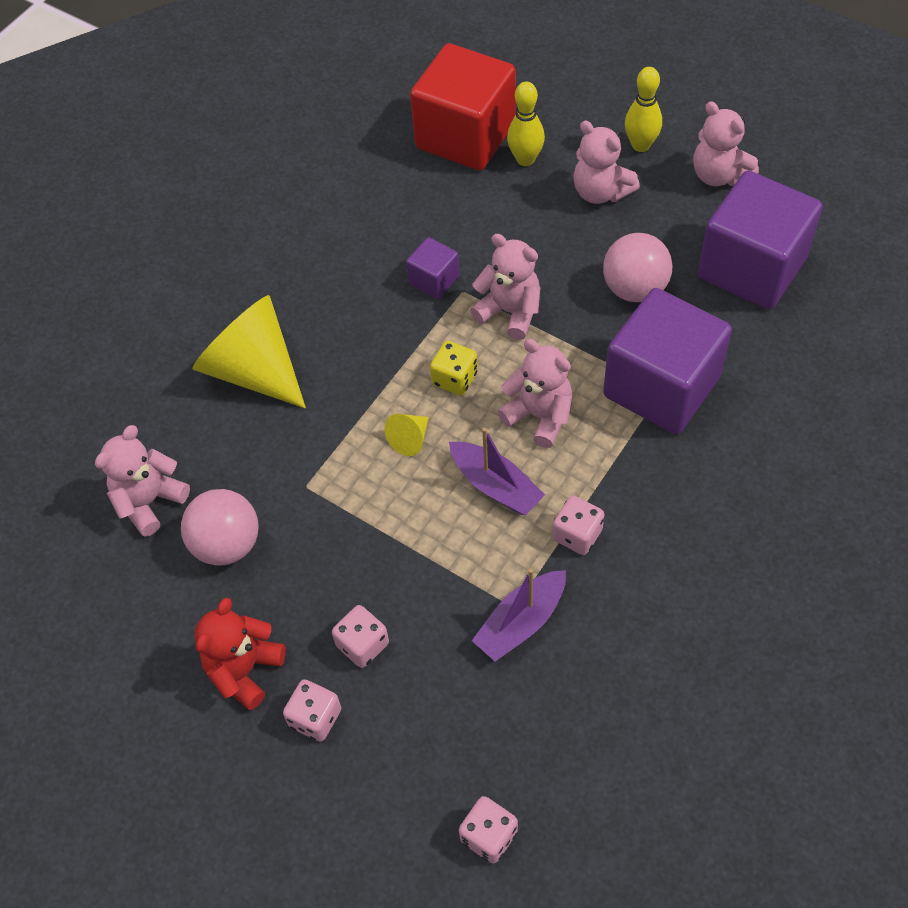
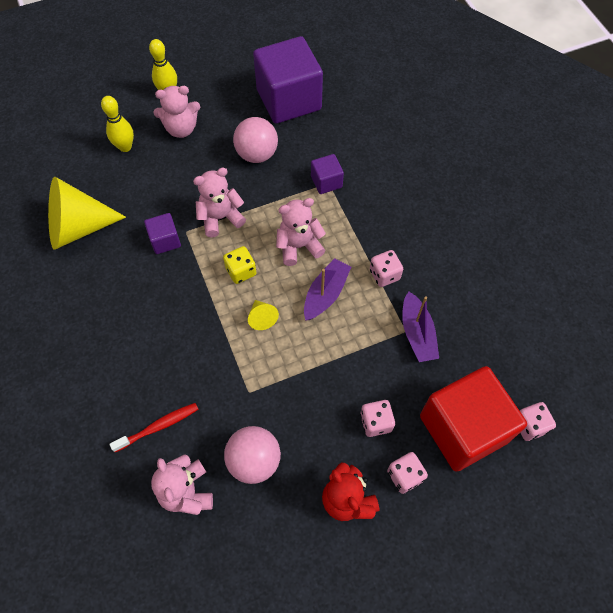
camera: 60 degrees left, 5 degrees up
yellow cone [192,295,306,408] -> yellow cone moved to [48,177,126,250]
red cube [410,43,516,170] -> red cube moved to [420,366,527,472]
purple boat [449,428,545,515] -> purple boat turned 45 degrees counterclockwise [304,258,351,320]
purple cube [603,288,732,434] -> purple cube [311,154,344,194], size x0.46
pink teddy bear [693,101,759,186] -> none
none -> red toothbrush [109,403,198,452]

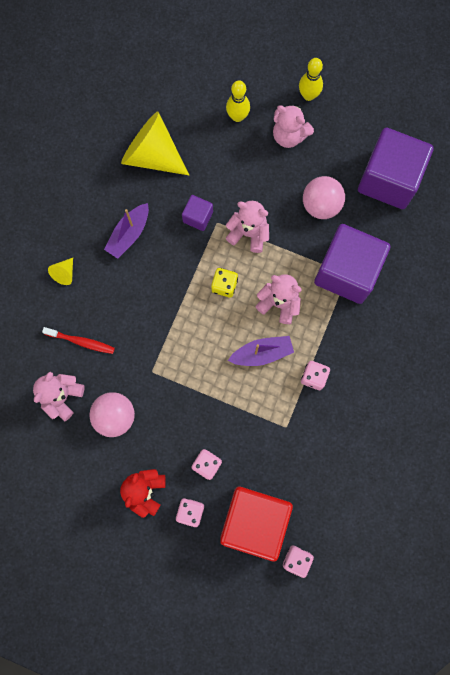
camera: 45 degrees right, 15 degrees up
yellow cone [248,300,279,330] -> yellow cone moved to [48,258,73,285]
purple cube [311,154,344,194] -> purple cube [314,224,391,304], size x2.19
purple boat [402,291,439,362] -> purple boat moved to [104,203,149,259]

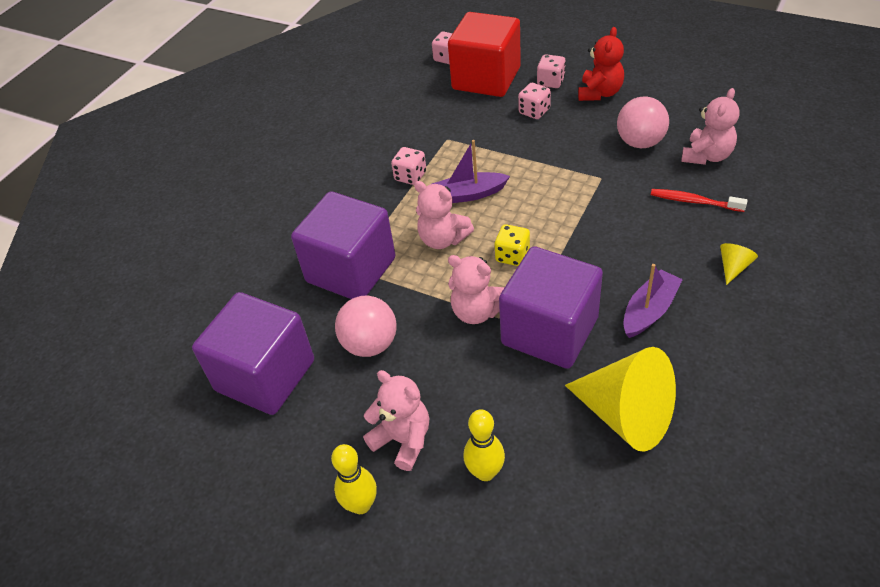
camera: 170 degrees left, 30 degrees down
purple cube [182,195,213,231] -> purple cube [499,246,603,369], size x2.19

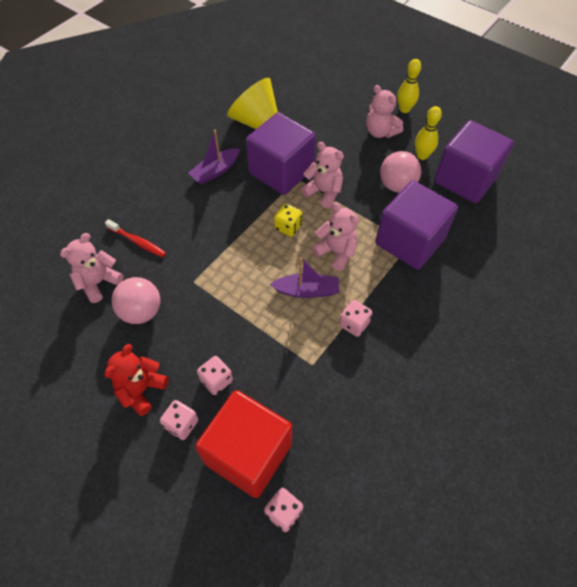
camera: 175 degrees left, 10 degrees up
yellow bowling pin [464,409,505,481] -> yellow bowling pin moved to [415,106,442,160]
yellow cone [720,243,758,285] -> none

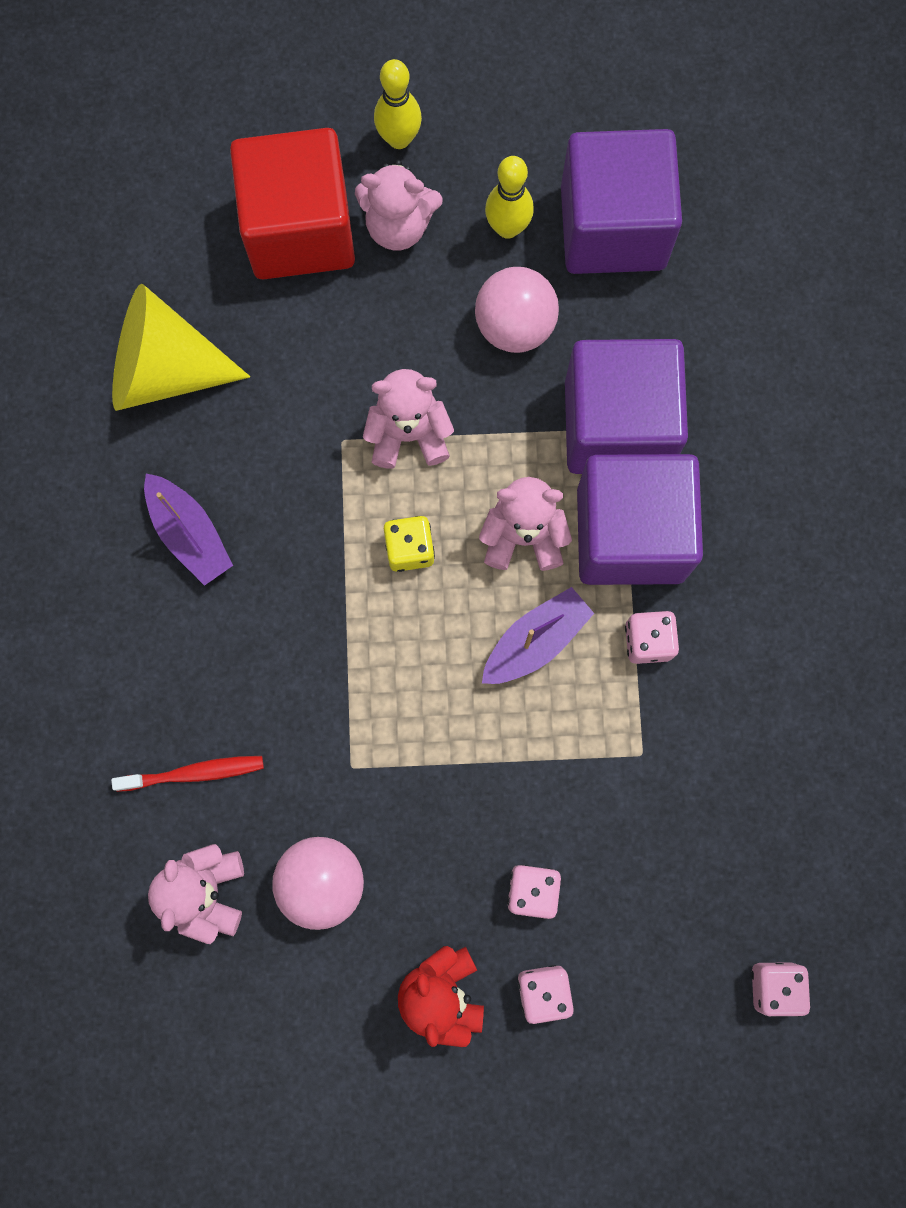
camera: 40 degrees left, 20 degrees up
purple boat [188,130,240,184] -> purple boat turned 45 degrees counterclockwise [144,473,233,586]
red cube [195,390,292,498] -> red cube moved to [230,128,355,280]
purple cube [246,112,316,195] -> purple cube moved to [577,454,703,585]

